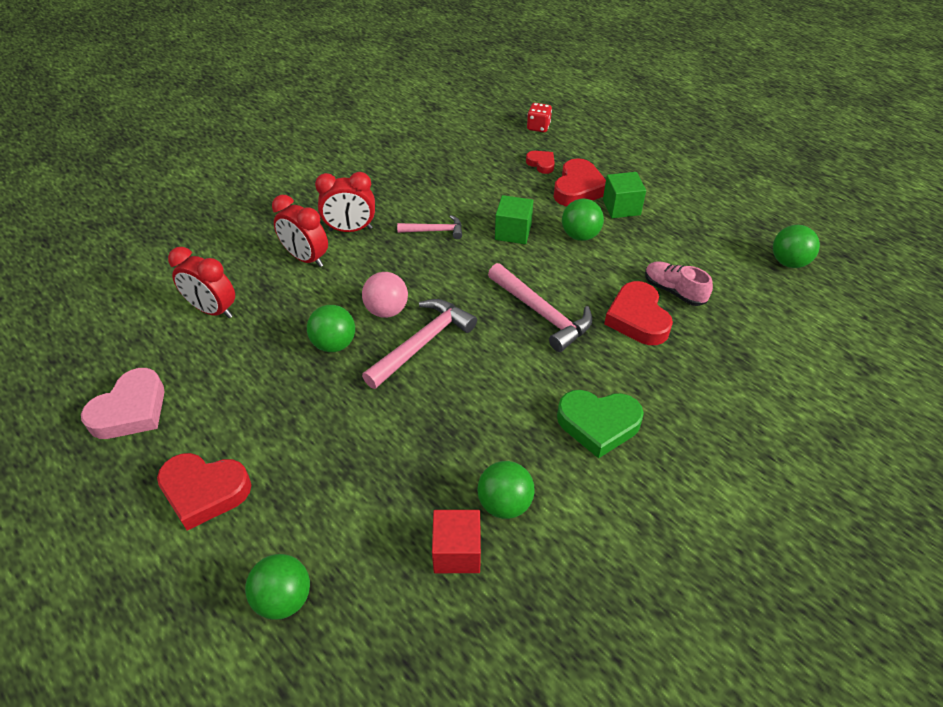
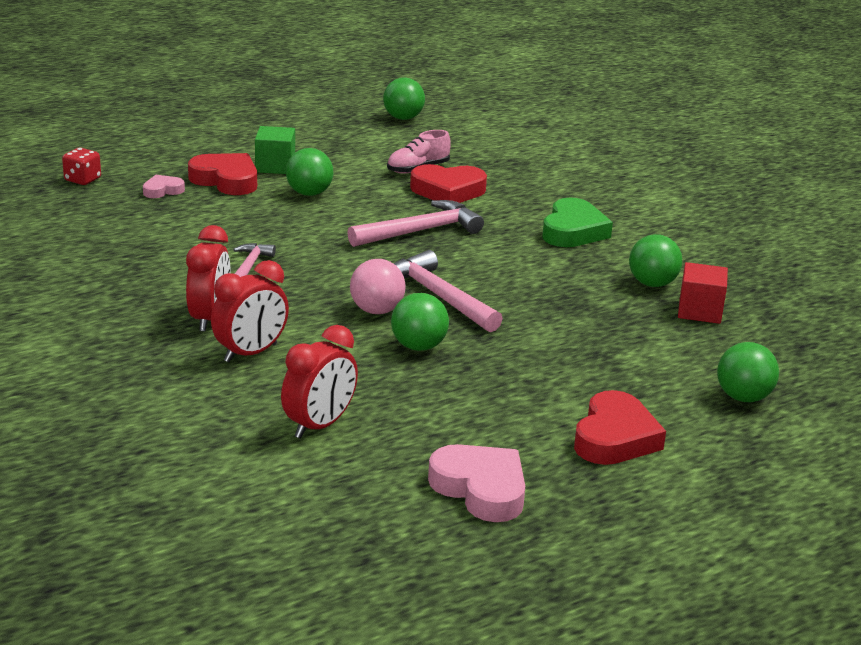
camera: 80 degrees left, 20 degrees down
green cube [495,195,533,244] -> none
red heart [526,151,555,174] -> pink heart [143,175,185,198]

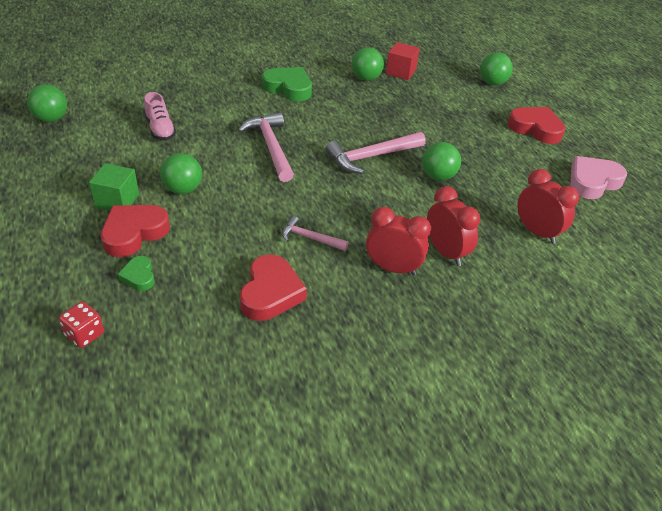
camera: 80 degrees left, 15 degrees up
pink heart [143,175,185,198] -> green heart [118,256,154,291]
pink ball [350,259,406,314] -> none
red heart [410,164,487,203] -> red heart moved to [240,255,307,321]

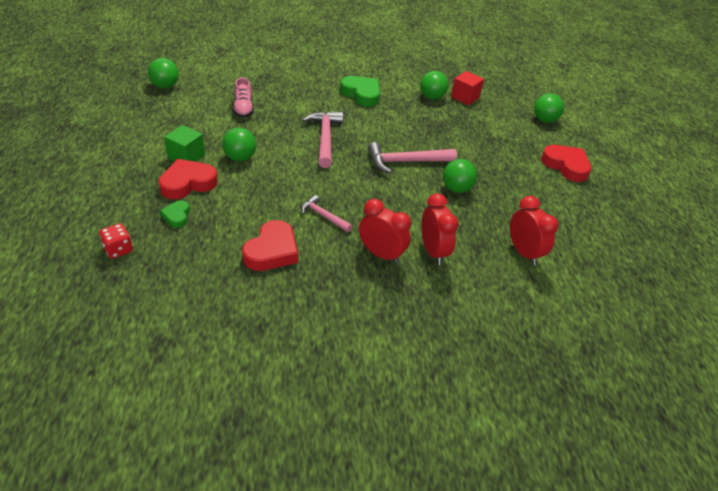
camera: 15 degrees right, 0 degrees up
pink heart [570,156,627,199] -> none

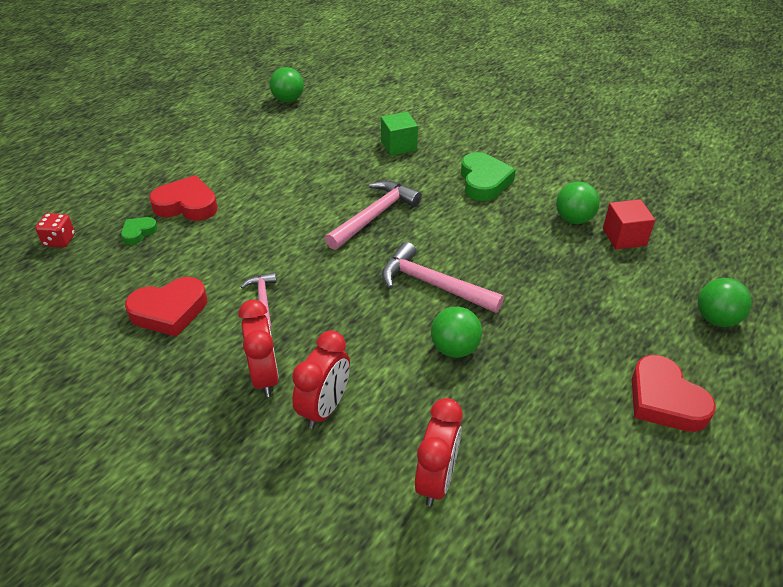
camera: 45 degrees right, 0 degrees up
green cube [164,125,205,162] -> green cube moved to [381,112,418,156]
green ball [222,128,256,161] -> none
pink shoe [233,78,254,118] -> none
red heart [541,145,591,182] -> red heart turned 150 degrees clockwise [632,355,716,432]

